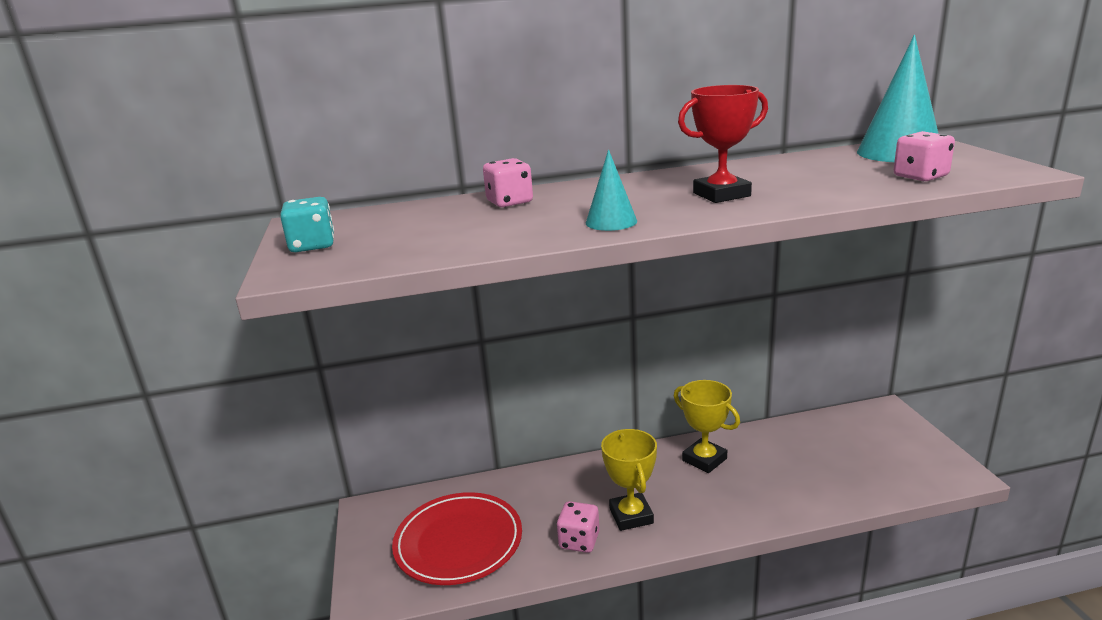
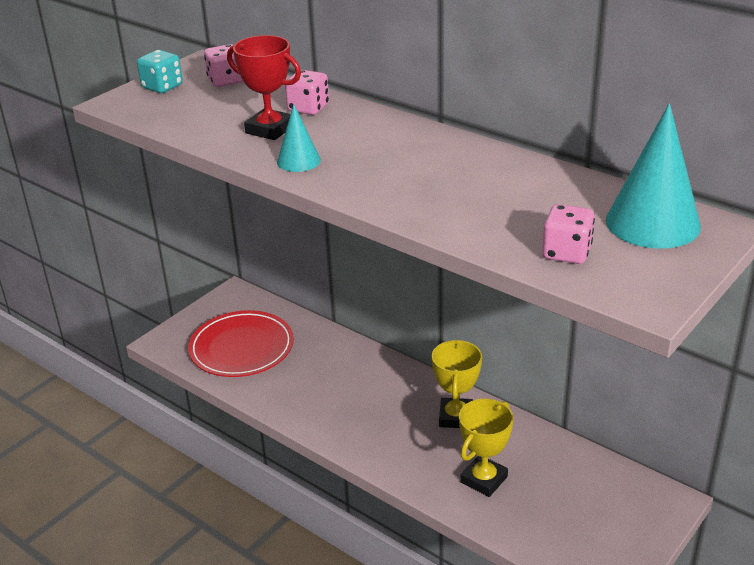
camera: 50 degrees right, 10 degrees up
pink dice [557,501,600,553] -> pink dice moved to [204,44,243,87]
yellow trophy [601,429,657,531] -> yellow trophy moved to [459,399,513,497]
red trophy [678,85,768,203] -> red trophy moved to [227,35,301,140]

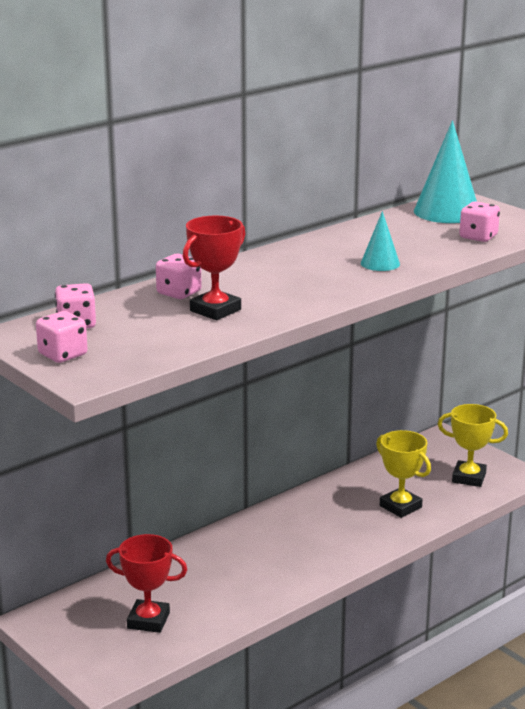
camera: 80 degrees left, 10 degrees down
turquoise dice [137,50,183,93] -> pink dice [36,311,87,363]
red plate [188,310,294,377] -> red trophy [106,534,187,633]
turquoise cone [277,104,321,172] -> turquoise cone moved to [361,211,400,271]
yellow trophy [432,340,482,428] -> yellow trophy moved to [438,404,508,487]

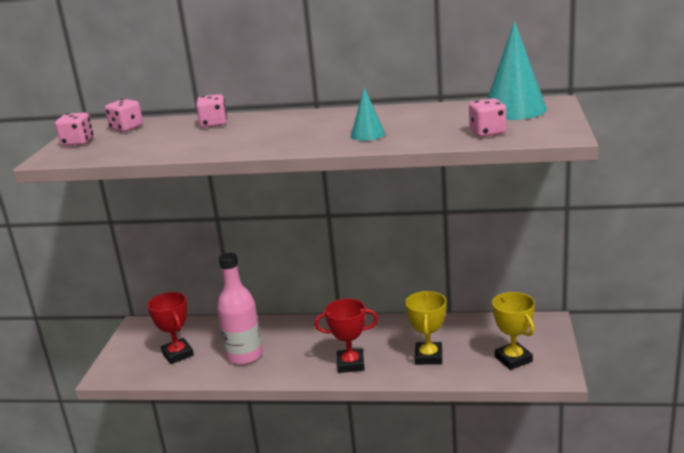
camera: 50 degrees right, 0 degrees up
red trophy [183,216,245,320] -> red trophy moved to [314,299,378,373]
none -> pink bottle [217,253,263,365]

